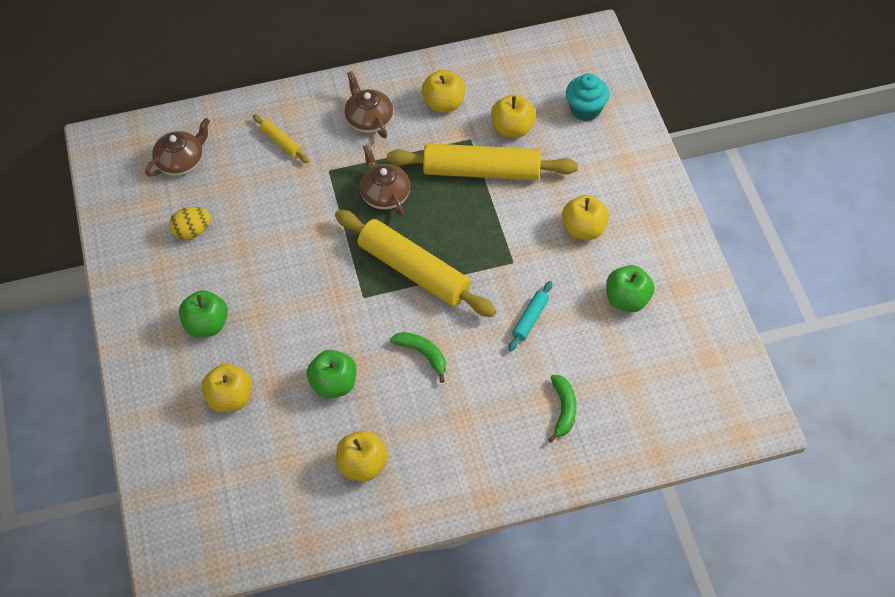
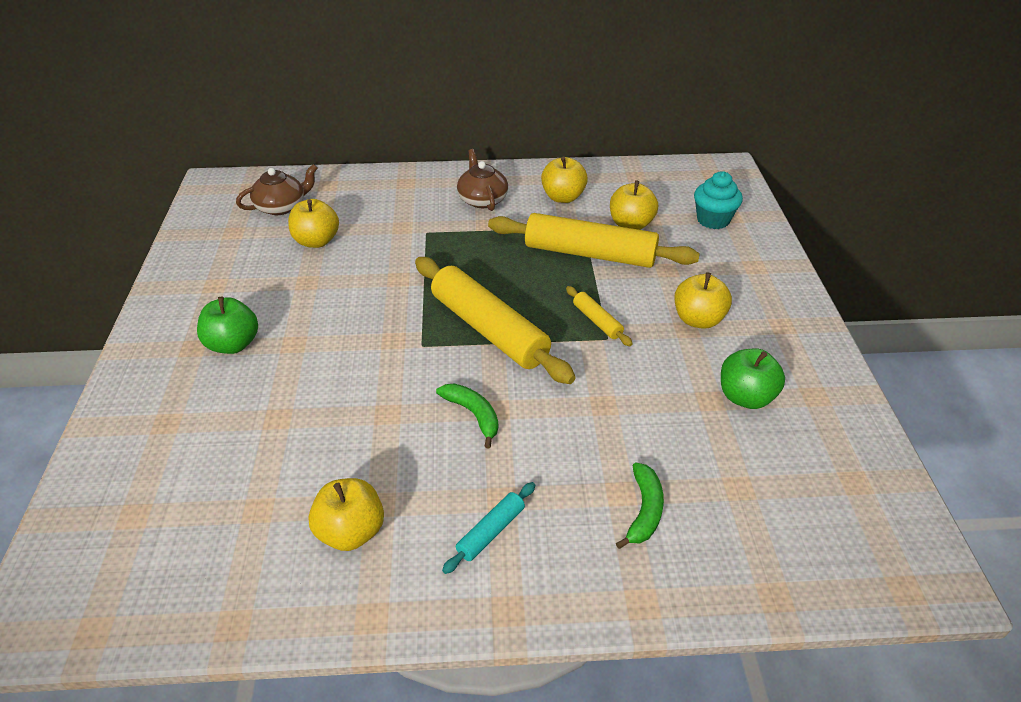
camera: 10 degrees right, 15 degrees down
yellow egg [169,207,211,240] -> none
yellow apple [201,363,252,412] -> yellow apple moved to [288,199,339,248]
yellow rolling pin [253,115,309,163] -> yellow rolling pin moved to [566,286,633,346]
green apple [307,350,356,398] -> none
brown teapot [360,145,410,216] -> none
turquoise rolling pin [509,281,552,351] -> turquoise rolling pin moved to [442,482,535,574]

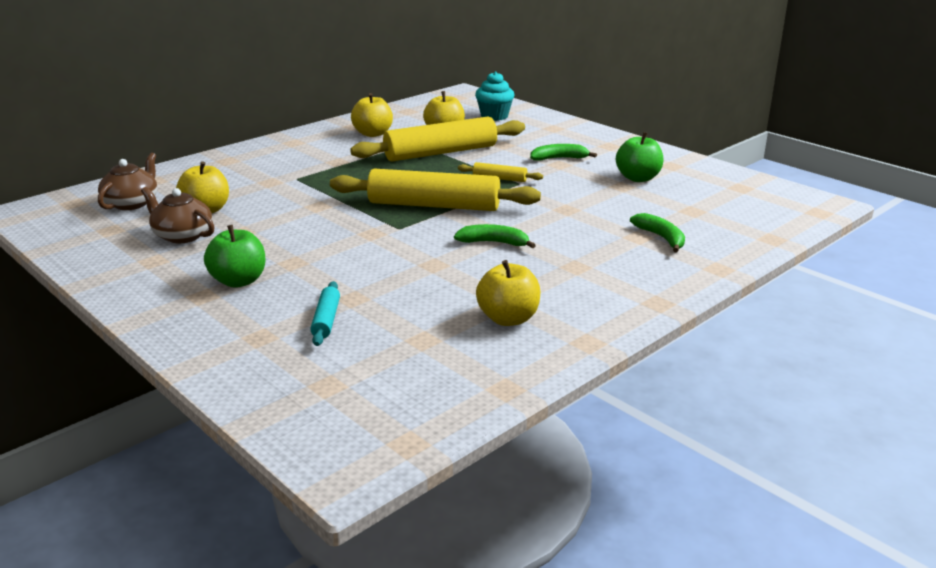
camera: 40 degrees left, 15 degrees down
turquoise rolling pin [442,482,535,574] -> turquoise rolling pin moved to [310,281,340,346]
brown teapot [457,149,508,211] -> brown teapot moved to [141,187,214,243]
yellow apple [674,273,732,329] -> green banana [530,144,597,161]

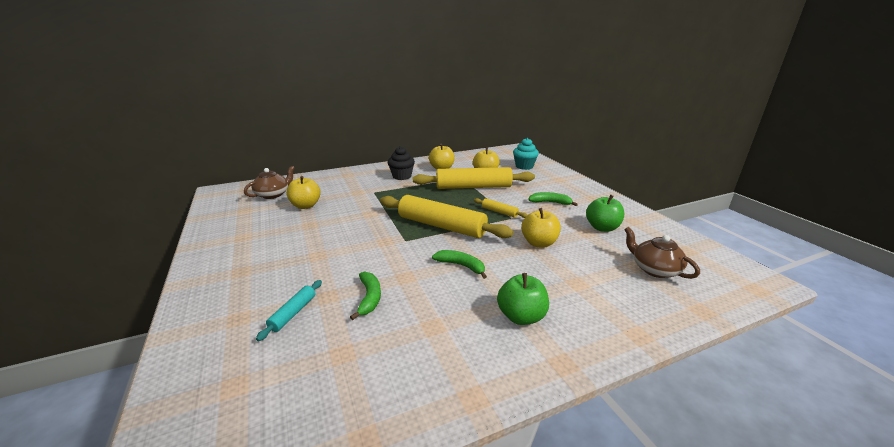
camera: 20 degrees right, 0 degrees up
brown teapot [141,187,214,243] -> brown teapot moved to [624,227,700,279]
green apple [204,225,266,288] -> green apple moved to [497,273,549,325]
yellow apple [476,260,540,326] -> yellow apple moved to [521,208,561,248]
green banana [630,213,685,253] -> green banana moved to [350,271,381,320]
none -> black cupcake [388,146,415,180]

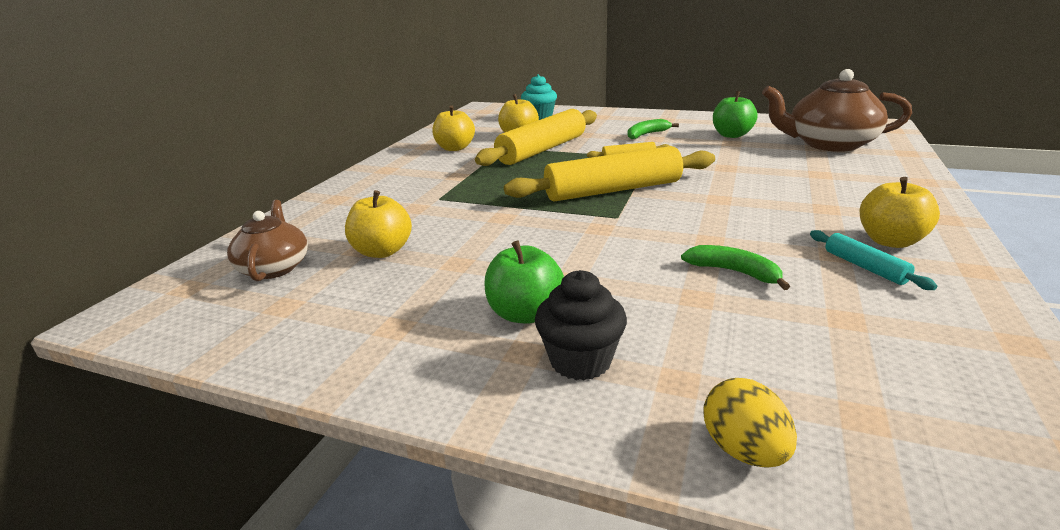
camera: 45 degrees left, 0 degrees up
turquoise rolling pin [256,280,322,341] -> turquoise rolling pin moved to [810,230,937,290]
black cupcake [388,146,415,180] -> black cupcake moved to [535,270,627,380]
green banana [432,250,487,279] -> none
green apple [497,273,549,325] -> green apple moved to [485,241,564,324]
yellow apple [521,208,561,248] -> yellow apple moved to [860,177,940,248]
brown teapot [624,227,700,279] -> brown teapot [762,69,912,152], size x1.68
none -> yellow egg [703,378,797,468]

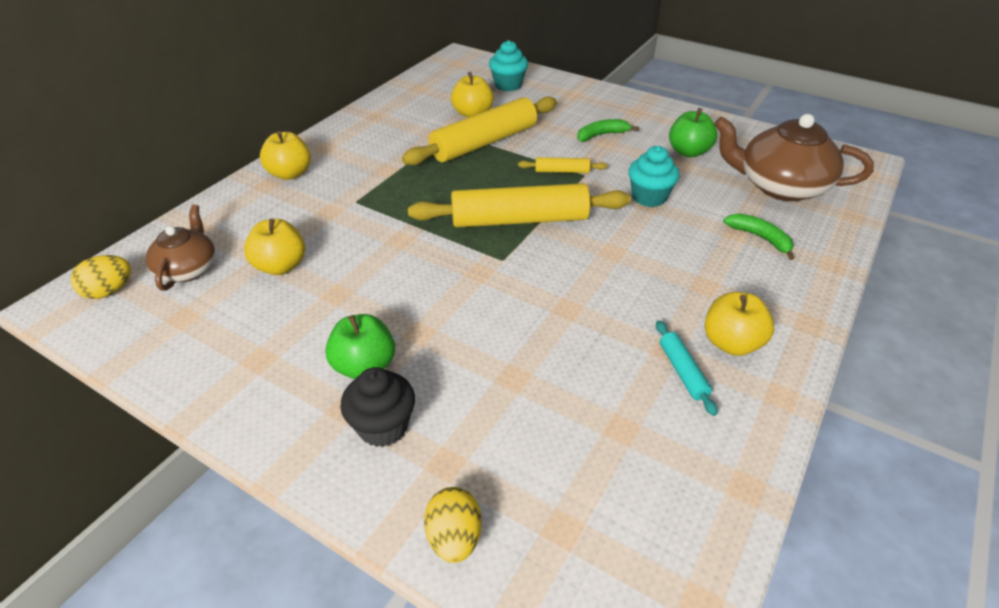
camera: 10 degrees right, 15 degrees up
yellow apple [432,106,475,151] -> yellow apple moved to [260,131,311,180]
green banana [681,245,790,290] -> green banana moved to [723,213,794,260]
none -> yellow egg [71,255,131,299]
none -> turquoise cupcake [628,146,680,207]

